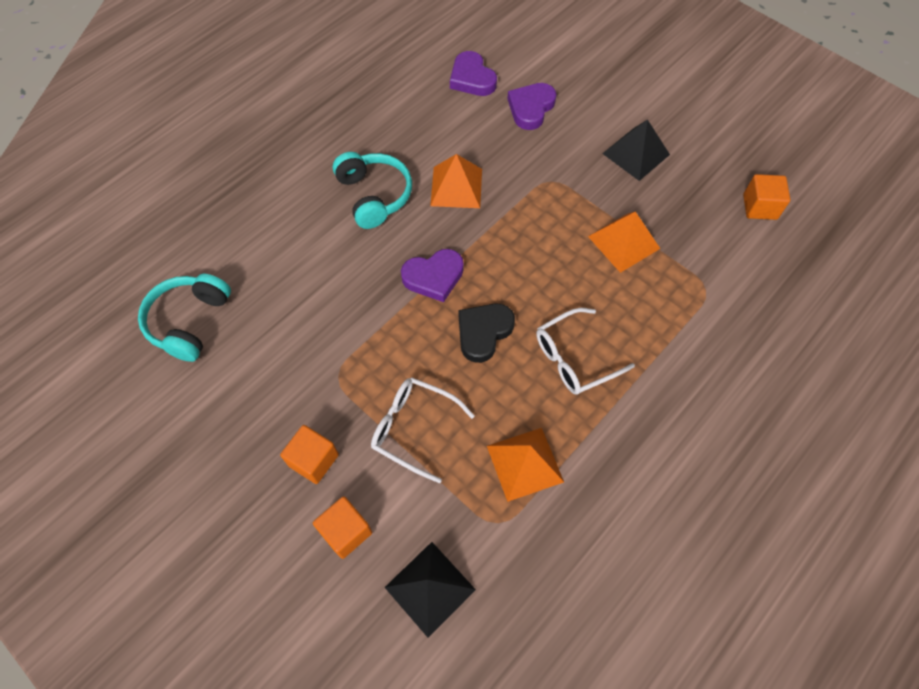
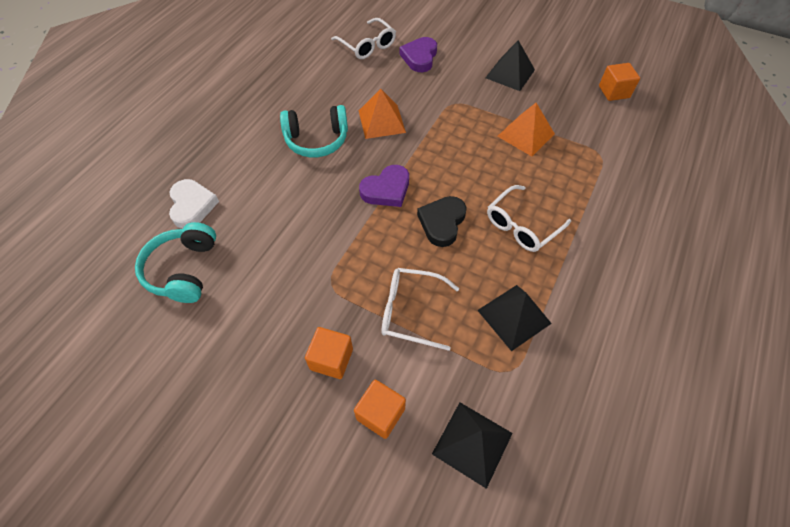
camera: 15 degrees left, 5 degrees down
turquoise headphones [333,152,412,229] -> turquoise headphones turned 120 degrees clockwise [280,105,348,157]
purple heart [450,51,497,96] -> white glasses [331,18,396,59]
orange pyramid [487,428,564,502] -> black pyramid [477,285,552,351]
none -> white heart [169,179,219,229]

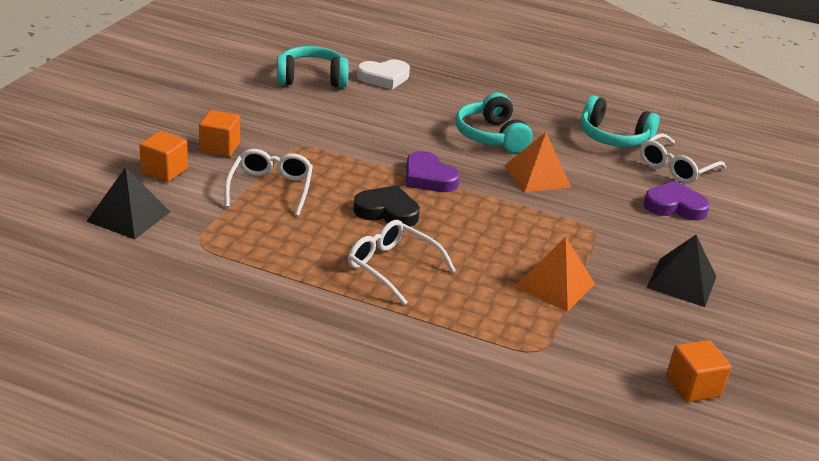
camera: 80 degrees right, 25 degrees down
black pyramid [477,285,552,351] -> none
none -> turquoise headphones [581,95,659,147]

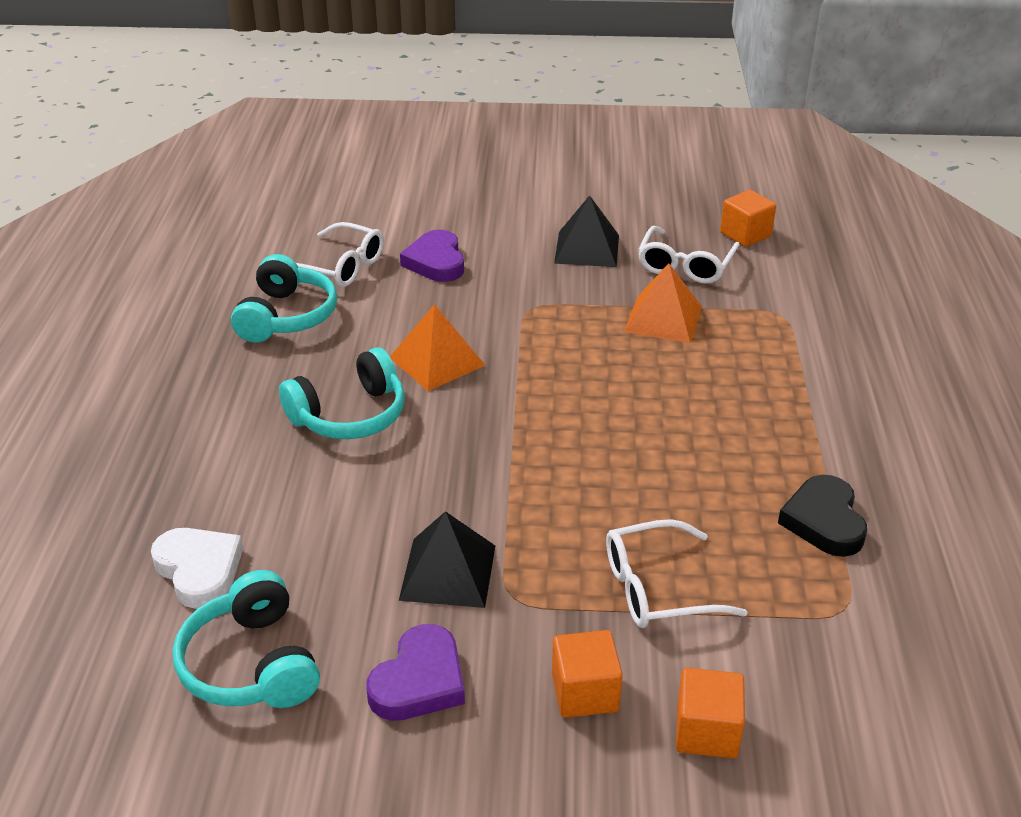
camera: 105 degrees left, 5 degrees up
black pyramid [86,167,170,239] -> black pyramid moved to [399,511,495,608]
white glasses [348,220,456,305] -> white glasses moved to [638,226,740,284]
black heart [353,185,420,227] -> black heart moved to [778,475,867,557]
purple heart [406,151,460,192] -> purple heart moved to [366,624,465,721]

